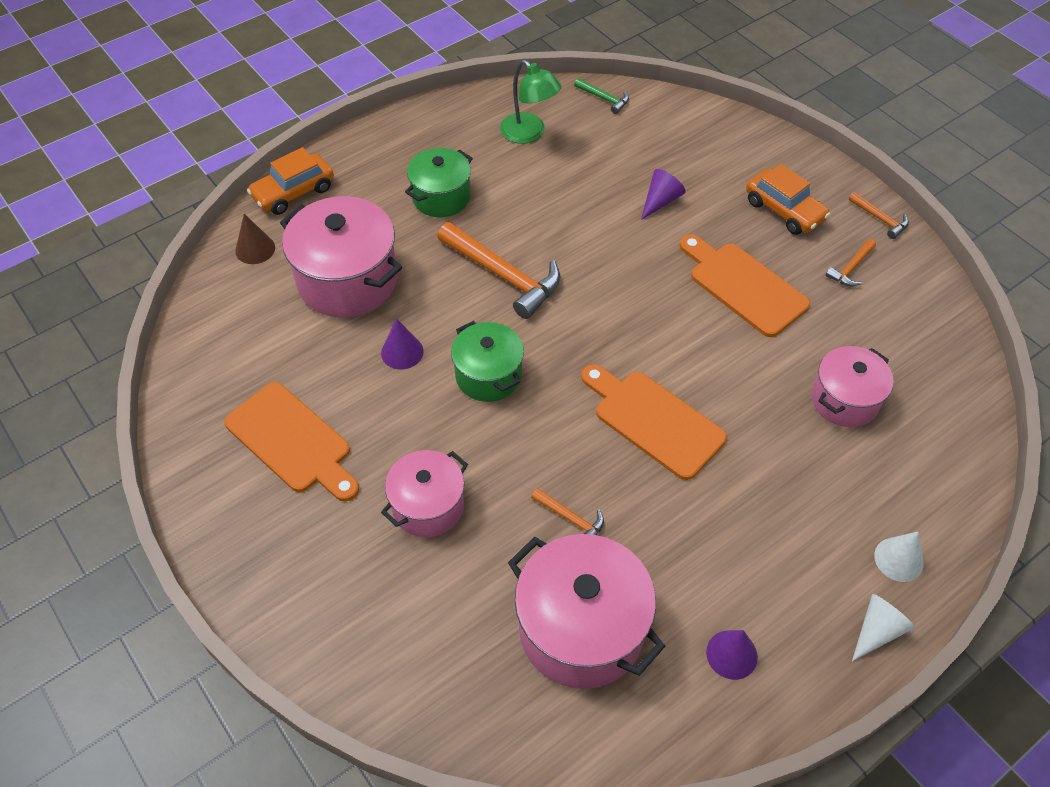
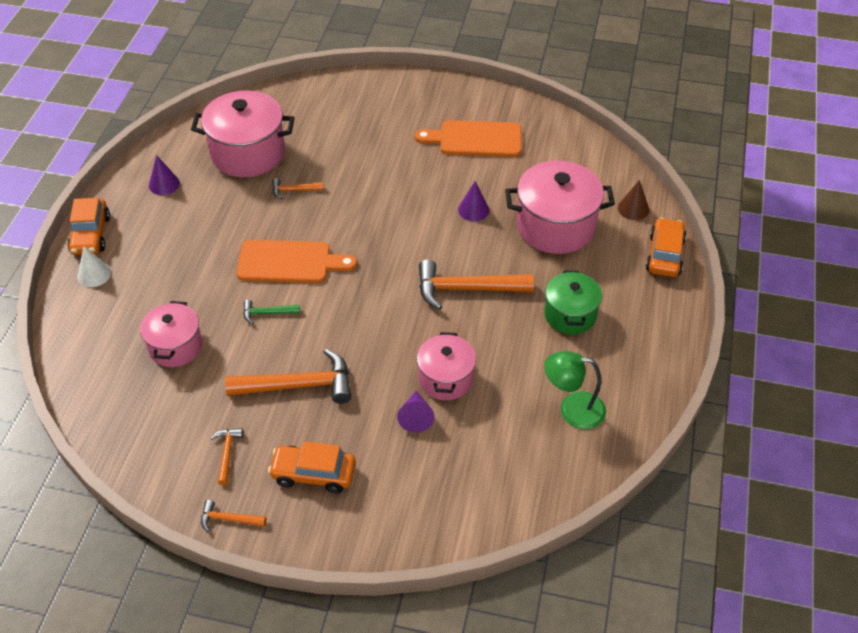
camera: 140 degrees right, 5 degrees down
pink pot [381,450,468,537] -> pink pot moved to [417,332,476,400]
green pot [451,321,524,402] -> none
green hammer [574,78,629,114] -> green hammer moved to [243,300,300,324]
orange cutting board [679,234,810,337] -> orange hammer [225,349,351,404]
white cone [852,594,915,661] -> orange car [67,198,110,255]

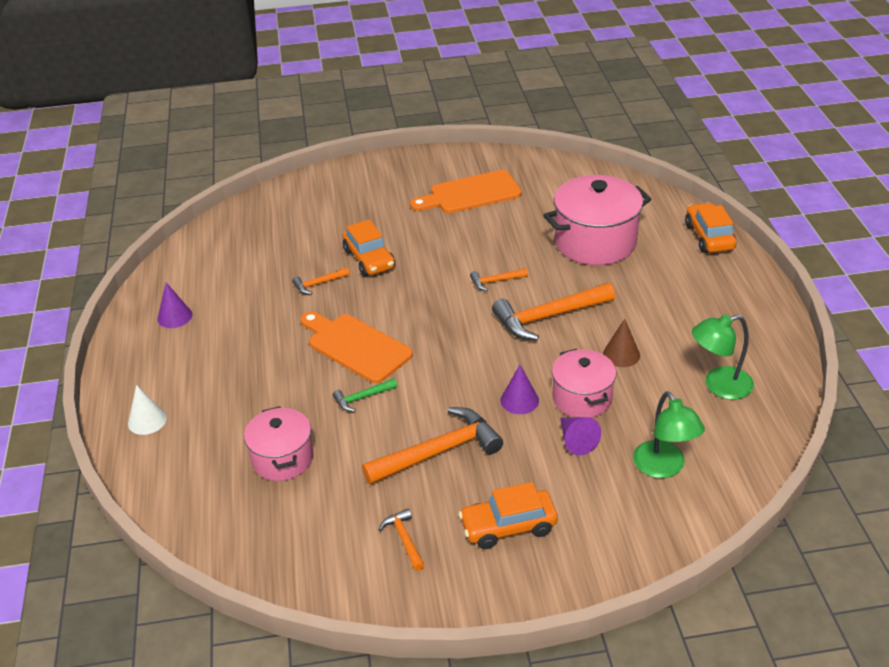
camera: 20 degrees left, 10 degrees down
orange car [67,198,110,255] -> orange car moved to [343,219,395,276]
pink pot [191,90,295,177] -> none
orange hammer [201,500,266,532] -> orange hammer moved to [470,268,528,291]
orange cutting board [236,240,357,283] -> orange cutting board turned 120 degrees counterclockwise [300,311,413,383]
purple cone [458,181,489,221] -> purple cone moved to [501,365,539,414]
green pot [544,270,602,334] -> none
brown cone [618,180,649,220] -> brown cone moved to [603,319,640,367]
none -> green lamp [633,391,705,478]

